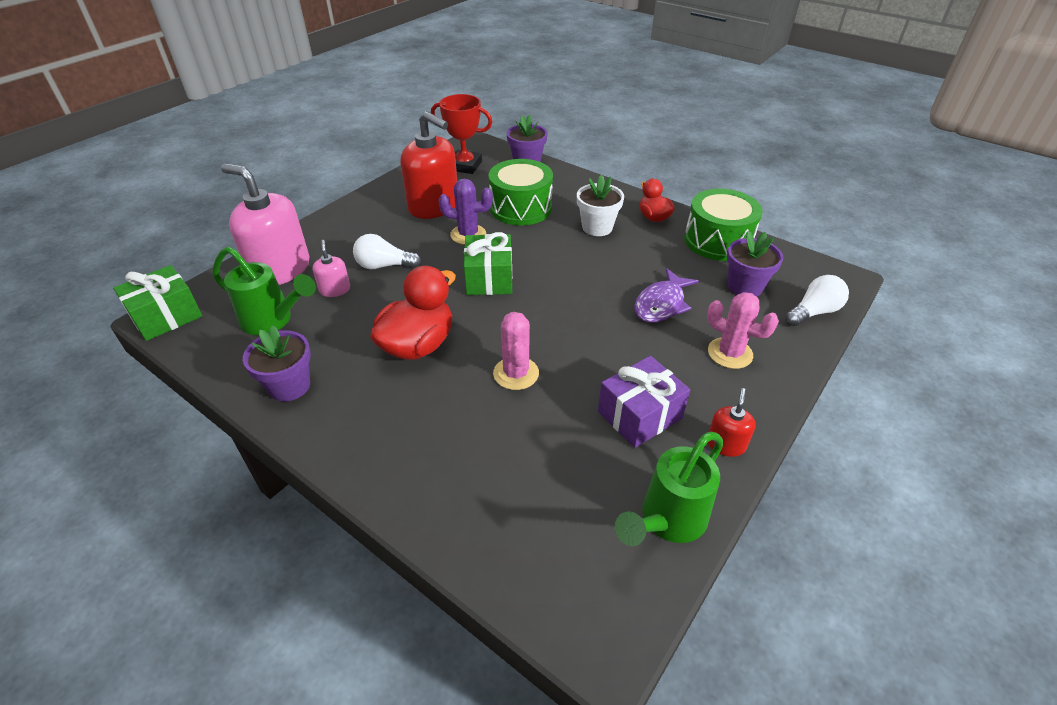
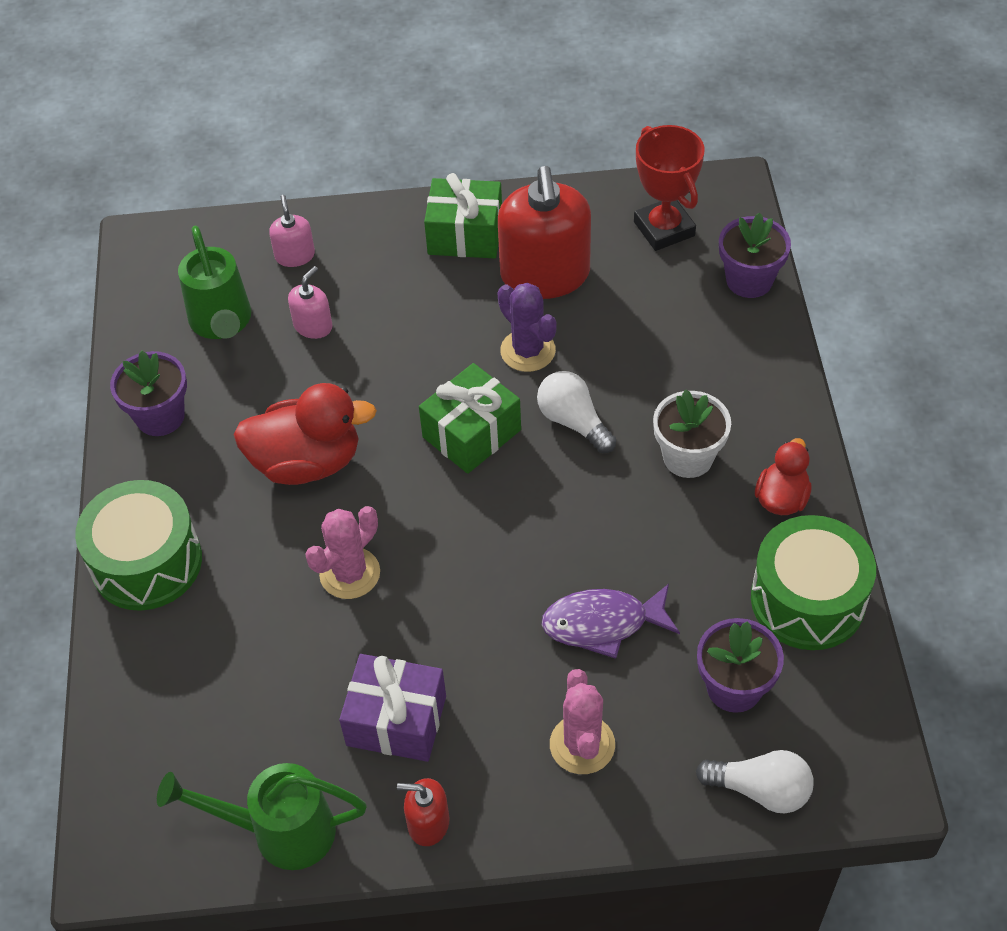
camera: 50 degrees right, 10 degrees up
green gift [113,265,202,341] -> green gift moved to [424,173,502,259]
pink soap dispenser [221,164,310,285] -> pink soap dispenser [269,195,315,267], size x0.46
white light bulb [353,234,421,269] -> white light bulb moved to [537,371,616,453]
green drum [488,159,553,225] -> green drum moved to [75,480,202,611]
red soap dispenser [708,388,756,457] -> red soap dispenser turned 150 degrees counterclockwise [397,778,450,846]

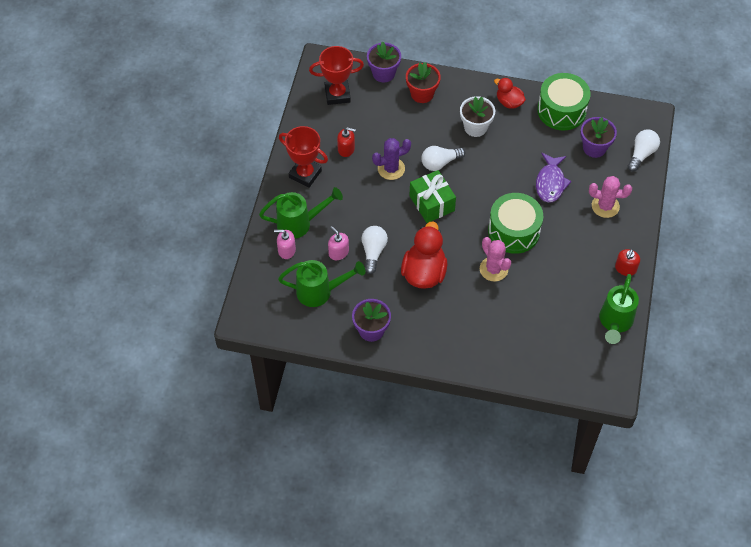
camera: 75 degrees left, 5 degrees up
green drum [75,480,202,611] -> green drum moved to [488,193,543,254]
purple gift [339,654,446,762] -> none
green gift [424,173,502,259] -> red trophy [279,126,328,188]
red soap dispenser [498,166,591,299] -> red soap dispenser [337,127,356,157], size x0.46
none -> green watering can [259,187,343,239]
none -> white light bulb [361,226,388,274]
none -> red flower pot [406,62,441,103]

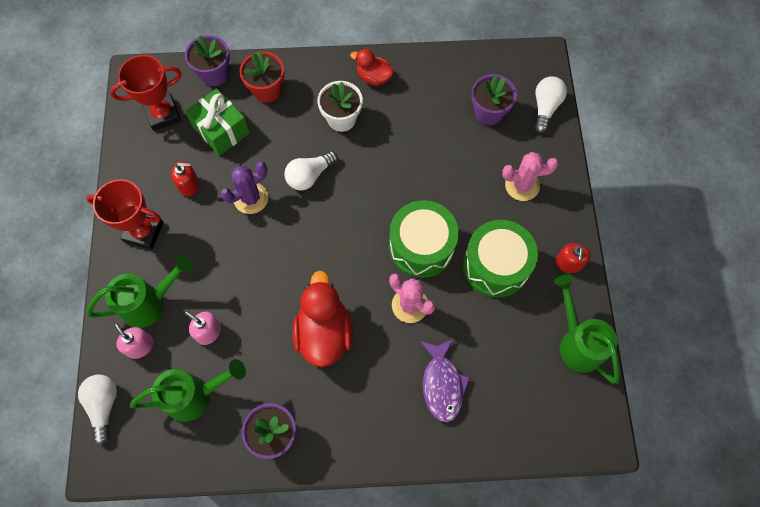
camera: 15 degrees left, 10 degrees up
pink soap dispenser [274,230,296,259] -> pink soap dispenser turned 60 degrees clockwise [115,324,153,359]
white light bulb [361,226,388,274] -> white light bulb moved to [78,375,117,445]
green gift [409,170,456,223] -> green gift moved to [185,88,250,156]
purple fish [536,153,572,203] -> purple fish moved to [420,338,470,422]
green drum [537,73,591,131] -> green drum moved to [463,220,538,297]
green watering can [599,274,639,344] -> green watering can turned 150 degrees clockwise [554,275,620,384]

